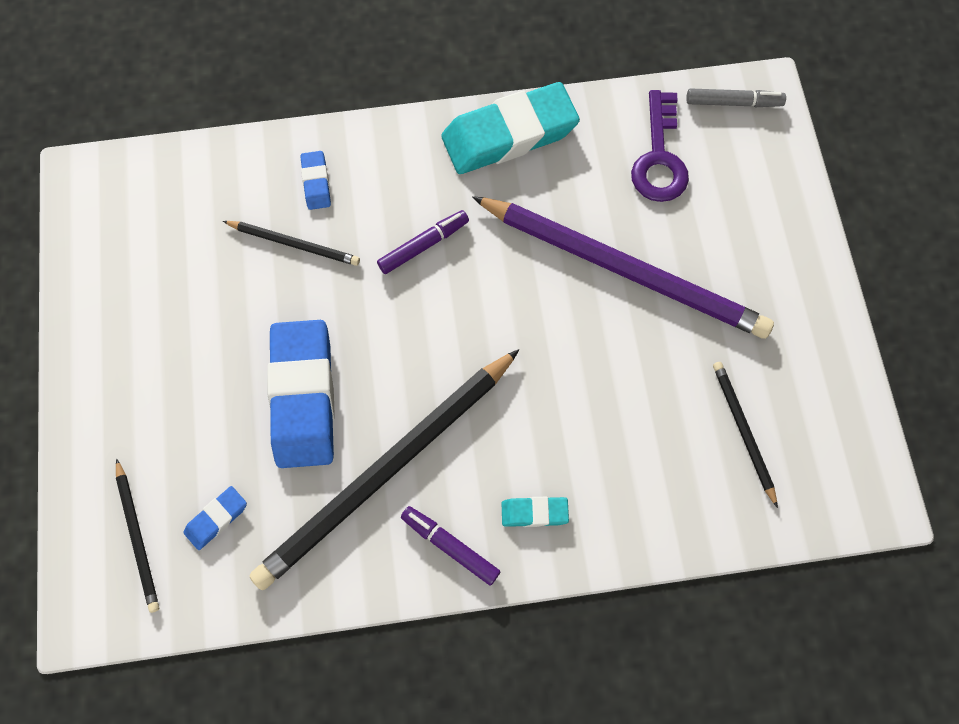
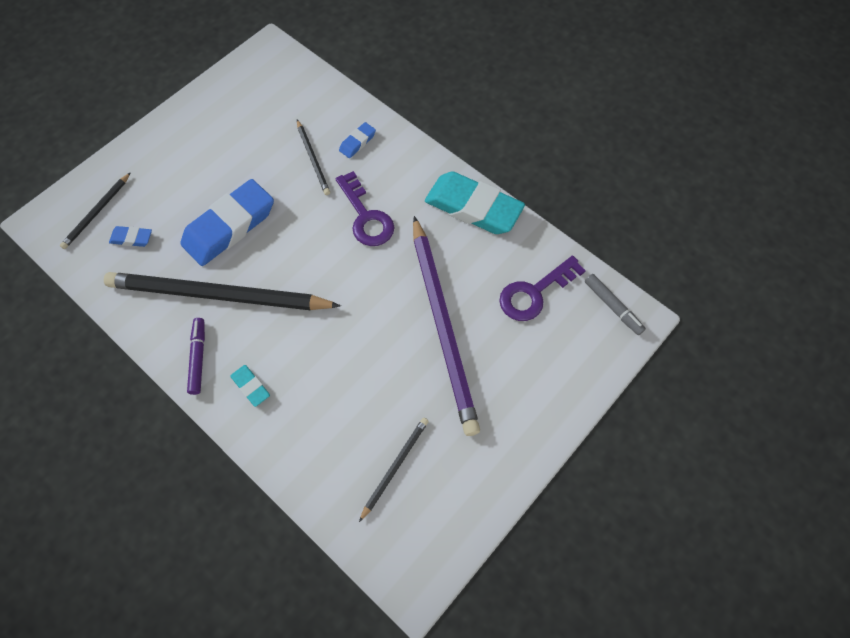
camera: 50 degrees right, 5 degrees down
purple marker [377,210,469,274] -> purple key [336,171,394,246]

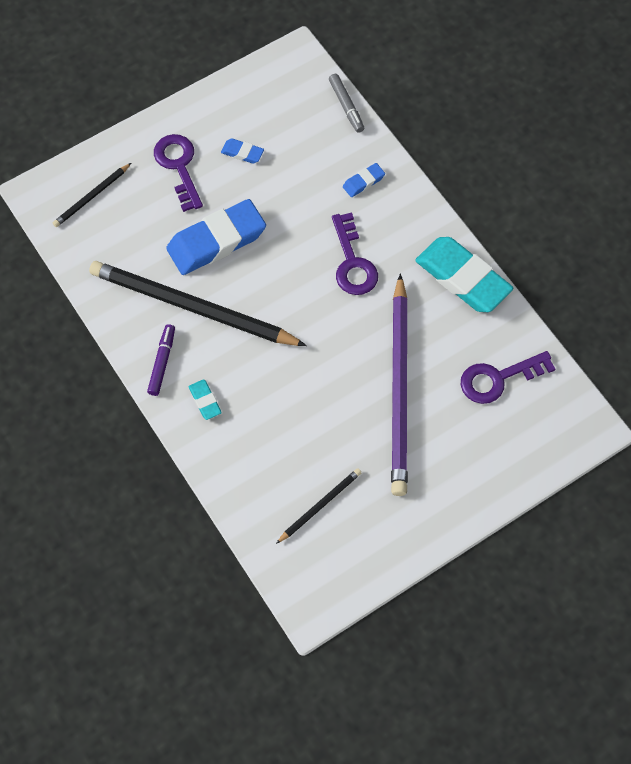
camera: 15 degrees right, 0 degrees up
blue eraser [109,226,152,247] -> blue eraser moved to [221,138,264,164]
black pencil [297,120,330,195] -> none
grey marker [585,274,646,335] -> grey marker moved to [329,74,364,133]
none -> purple key [154,134,203,212]

